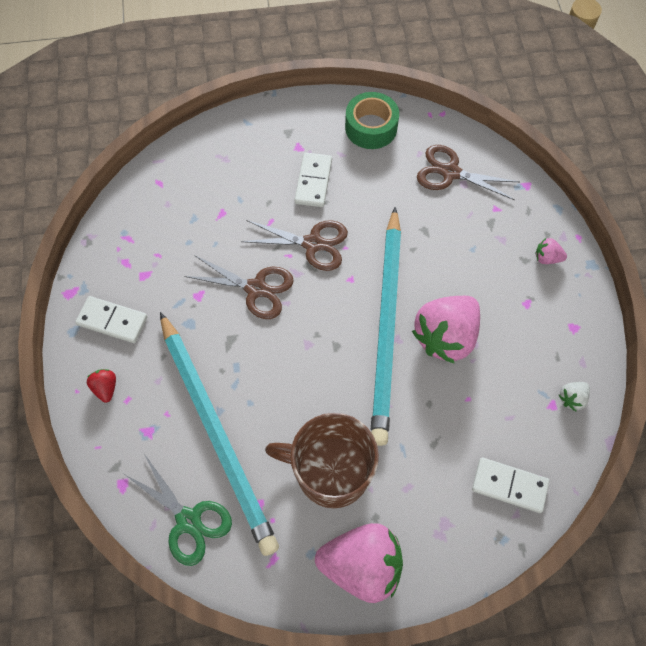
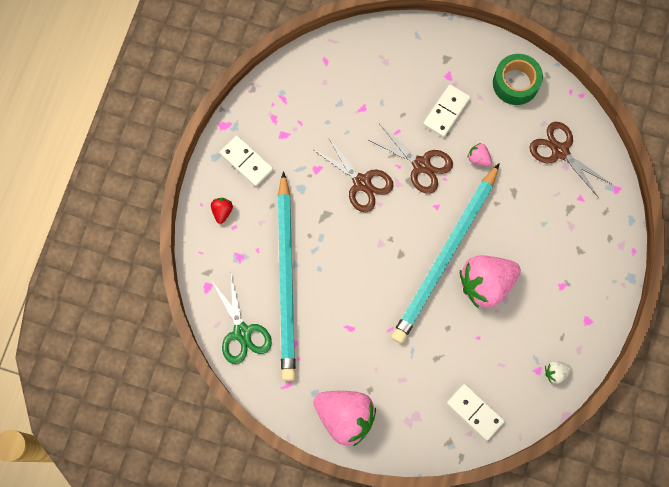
camera: 25 degrees right, 10 degrees up
brown mug [265,413,379,508] -> none
pink strawberry [535,238,567,264] -> pink strawberry moved to [467,143,492,167]

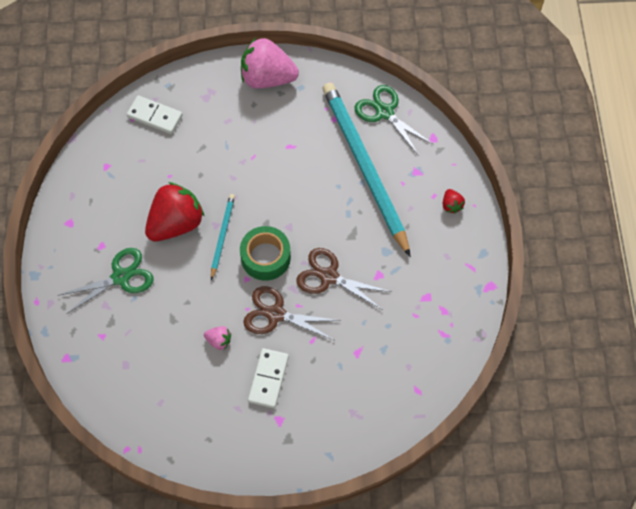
camera: 160 degrees right, 10 degrees down
white domino [220,136,273,186] -> none
turquoise pencil [391,163,500,343] -> turquoise pencil [211,194,235,280], size x0.44
pink strawberry [460,255,521,309] -> red strawberry [145,182,204,241]
green tape [493,54,543,105] -> green tape moved to [240,226,291,281]
brown scissors [529,122,612,198] -> none
white strawberry [545,361,572,384] -> none
none -> green scissors [59,248,154,314]

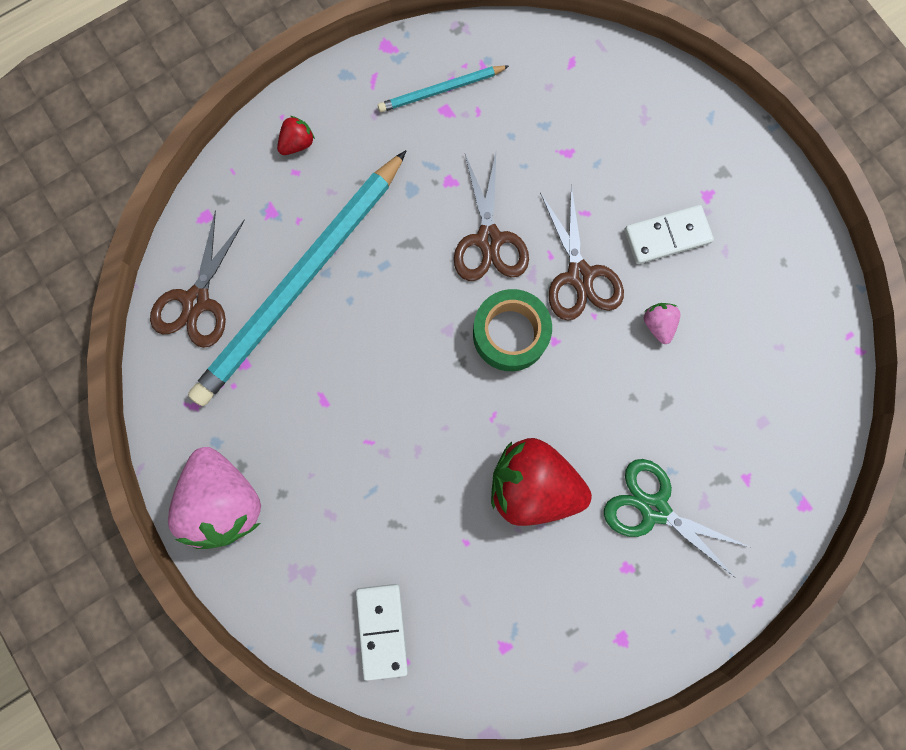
camera: 120 degrees left, 15 degrees up
turquoise pencil [211,194,235,280] -> turquoise pencil moved to [378,65,509,112]
green scissors [355,85,433,156] -> brown scissors [150,211,245,348]

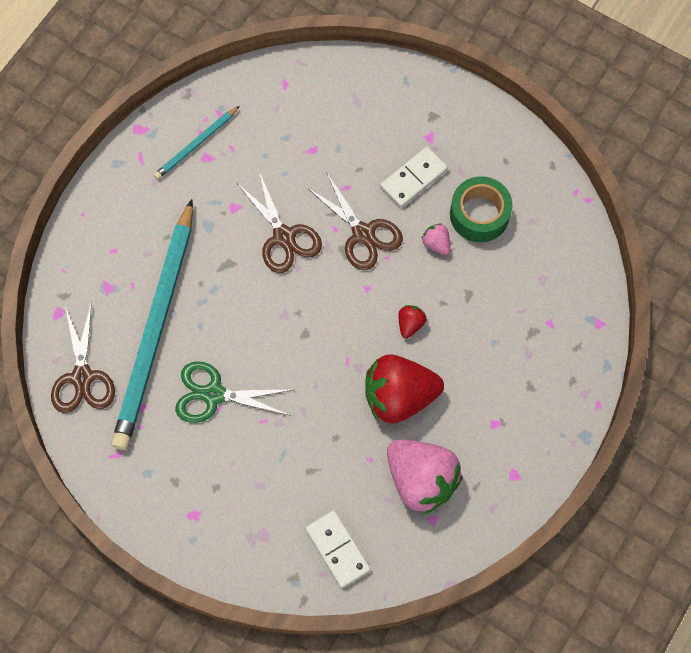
camera: 25 degrees left, 10 degrees down
pink strawberry [168,447,261,549] -> pink strawberry moved to [387,439,463,515]
red strawberry [277,116,315,155] -> red strawberry moved to [398,305,426,338]
green tape [473,289,552,371] -> green tape moved to [450,176,513,242]
green scissors [604,459,749,577] -> green scissors moved to [175,361,291,423]

